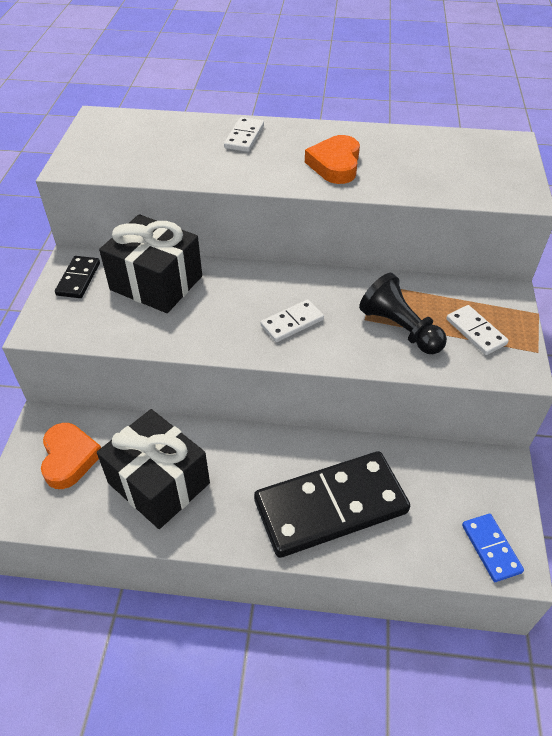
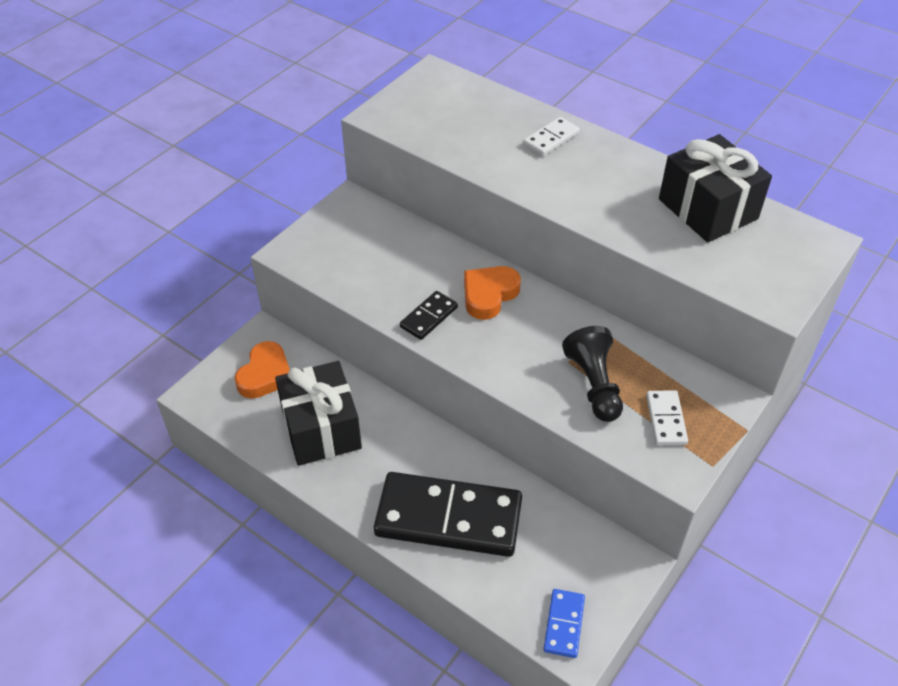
camera: 30 degrees right, 0 degrees up
black domino [55,256,100,298] -> black domino moved to [400,291,458,340]
black gift [99,214,202,313] -> black gift moved to [659,134,772,242]
white domino [261,299,324,342] -> none
orange heart [305,135,360,184] -> orange heart moved to [464,266,521,320]

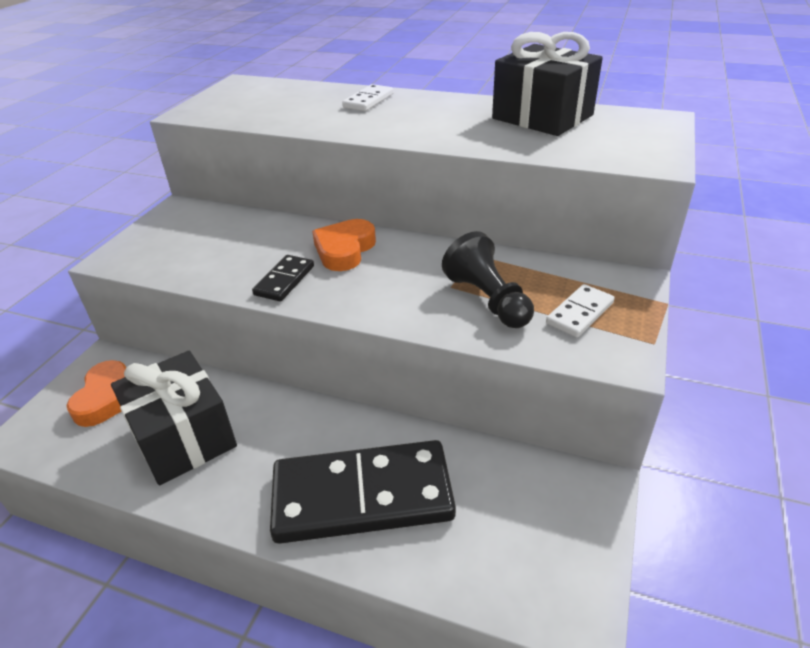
camera: 15 degrees left, 10 degrees down
blue domino [543,589,585,658] -> none
white domino [646,390,688,445] -> white domino turned 60 degrees clockwise [546,284,614,337]

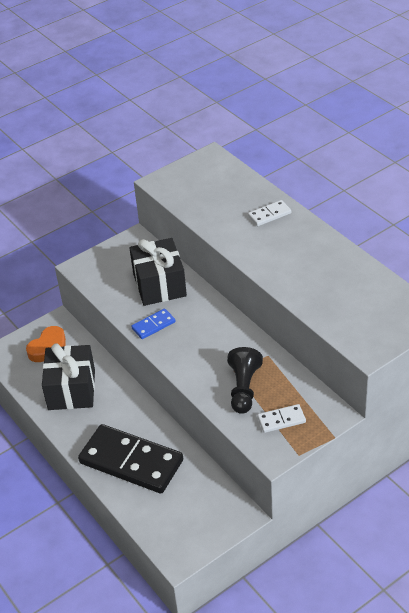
camera: 35 degrees right, 5 degrees up
black domino [252,255,314,301] -> blue domino [131,308,175,339]
orange heart [312,219,376,271] -> none
black gift [492,32,603,136] -> black gift moved to [130,238,187,306]

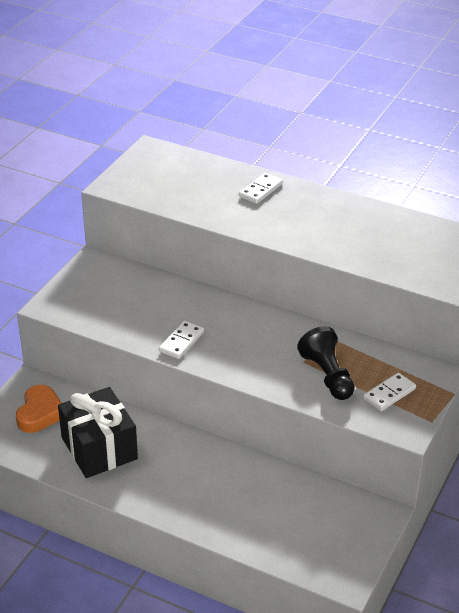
camera: 30 degrees left, 5 degrees down
black domino [78,424,183,493] -> none
black gift [130,238,187,306] -> none
blue domino [131,308,175,339] -> white domino [159,321,204,359]

